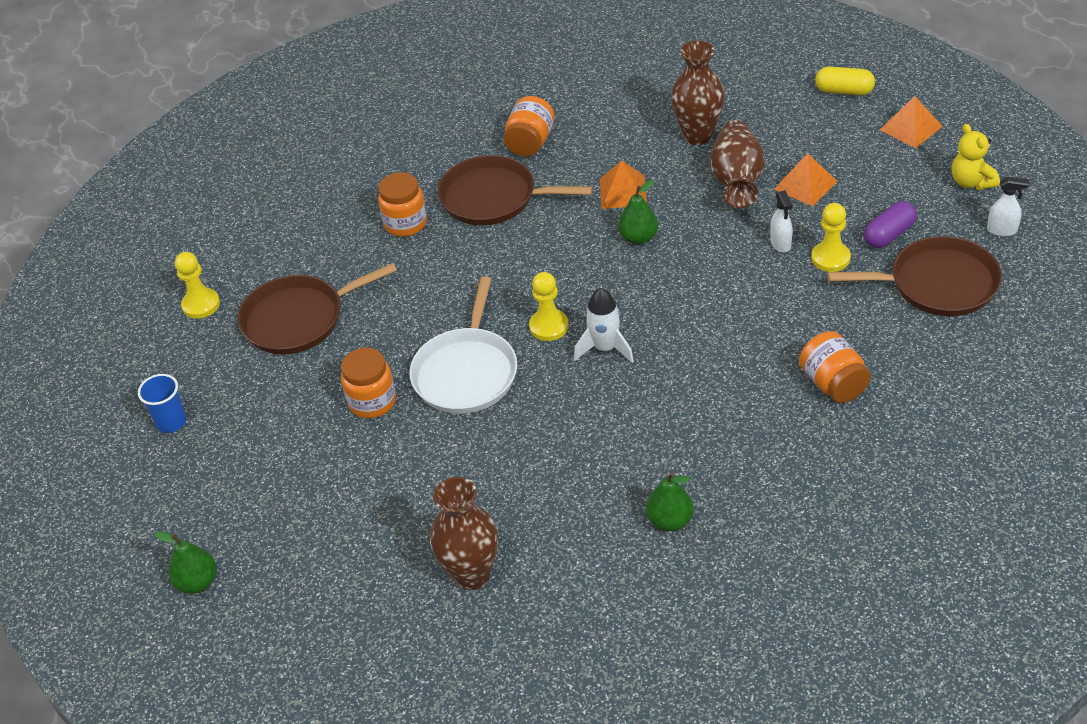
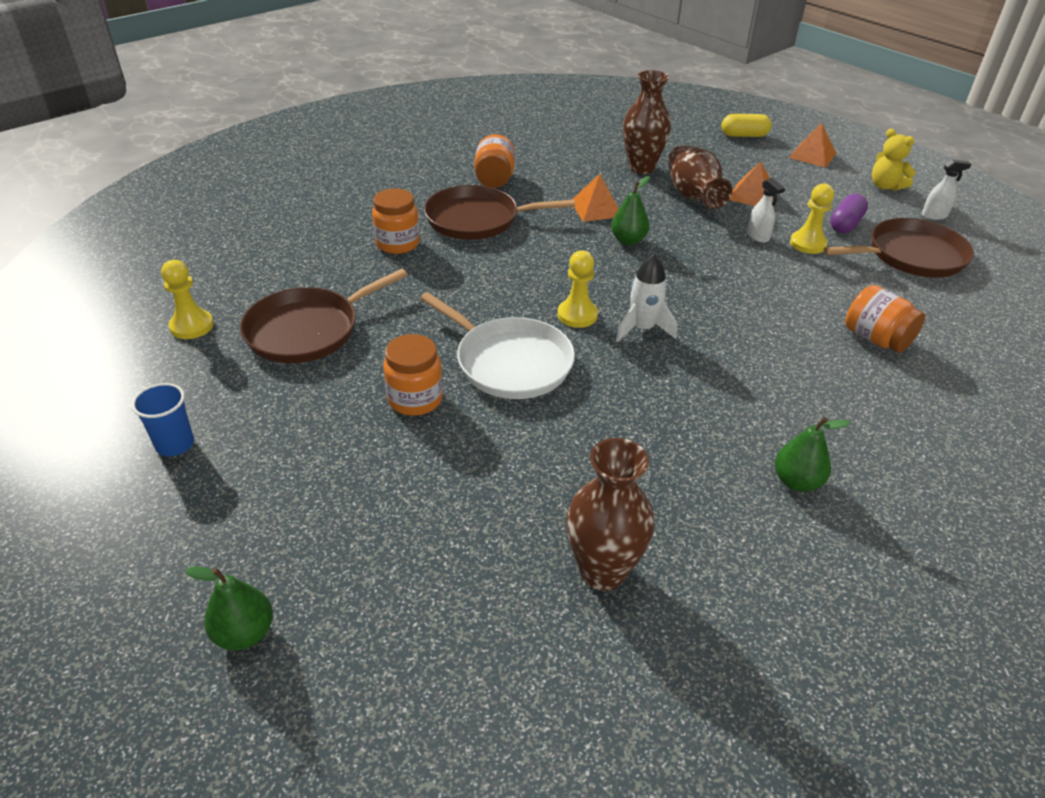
camera: 20 degrees left, 5 degrees down
white pan [409,276,517,414] -> white pan turned 45 degrees counterclockwise [420,292,575,399]

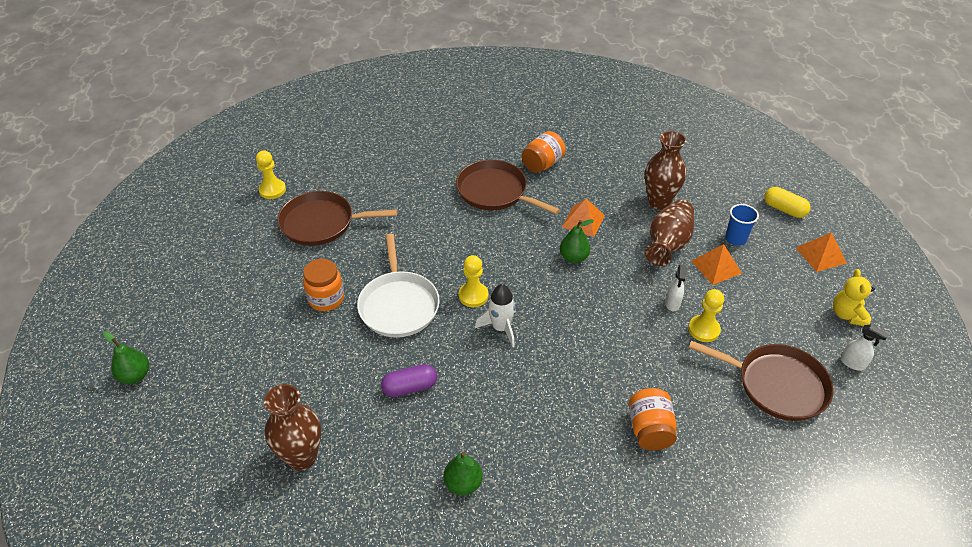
camera: 40 degrees right, 5 degrees up
blue cup [131,383,194,456] -> blue cup moved to [725,204,759,246]
orange jar [372,189,420,254] -> none
purple capsule [830,194,868,233] -> purple capsule moved to [381,364,437,397]

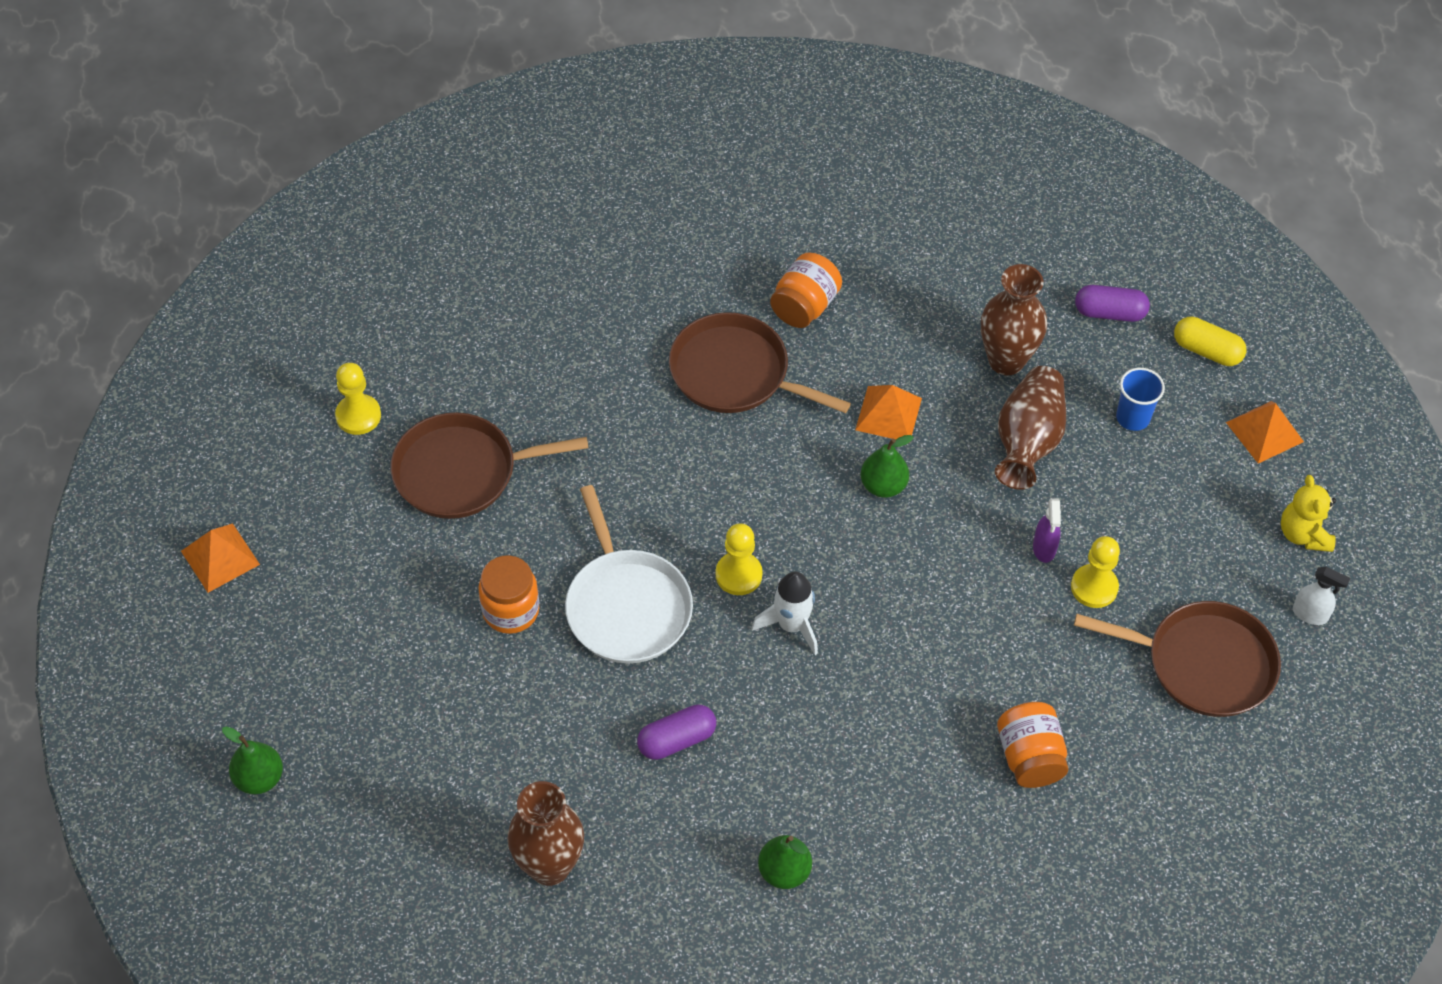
camera: 10 degrees left, 10 degrees up
white spray bottle [665,265,686,311] -> purple spray bottle [1033,498,1061,563]
orange pyramid [691,244,742,285] -> orange pyramid moved to [181,523,260,593]
none -> purple capsule [1075,285,1150,322]

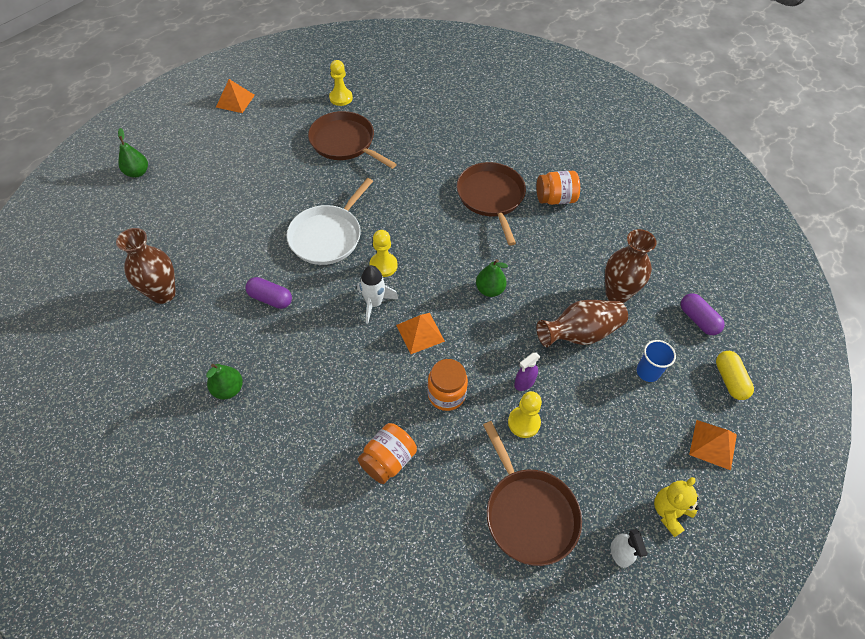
camera: 50 degrees right, 0 degrees up
orange jar [478,555,539,634] -> orange jar moved to [427,359,468,411]
orange pyramid [855,385,922,443] -> orange pyramid moved to [396,313,445,354]

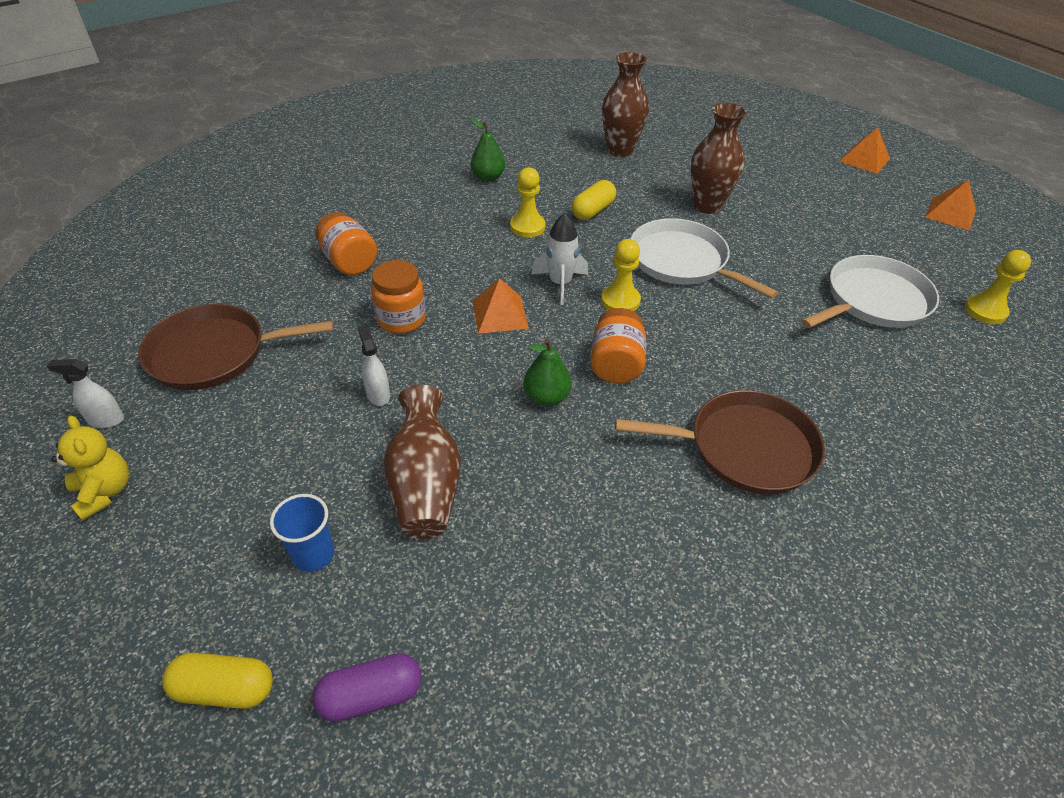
camera: 105 degrees right, 10 degrees down
green pear [118,128,148,178] -> none
purple capsule [245,277,292,309] -> yellow capsule [571,180,616,220]
brown pan [308,111,397,169] -> white pan [801,255,939,328]
yellow pawn [508,391,542,438] -> yellow pawn moved to [510,167,545,238]
purple spray bottle [514,353,540,391] -> white spray bottle [358,325,390,406]
orange jar [537,171,580,205] -> orange jar moved to [590,308,646,383]
brown vase [605,229,657,303] -> brown vase moved to [691,103,747,214]
orange pyramid [689,420,737,470] -> orange pyramid moved to [839,127,890,174]

